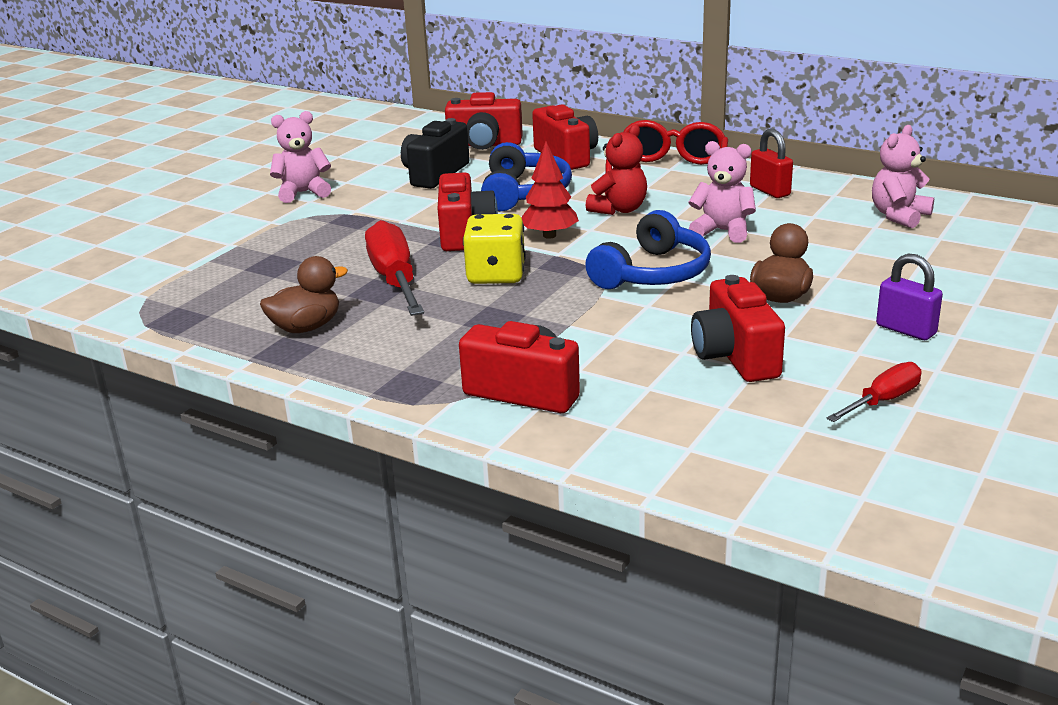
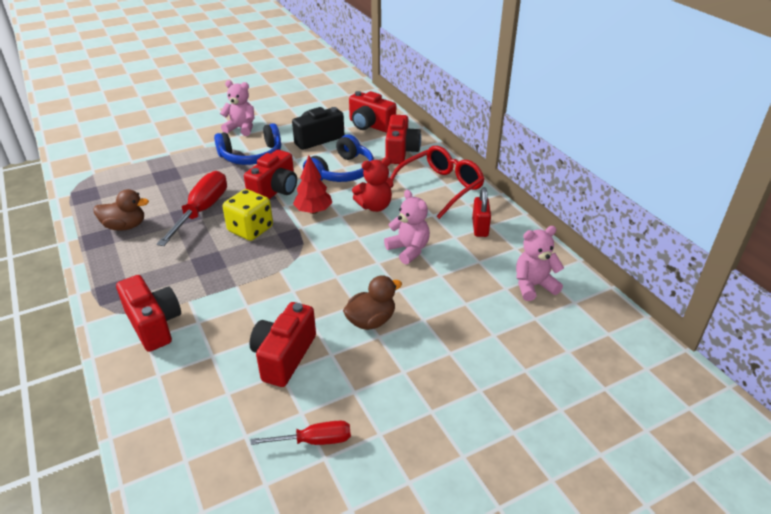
camera: 30 degrees right, 10 degrees up
blue headphones [585,210,711,289] -> blue headphones moved to [214,123,281,165]
purple padlock [876,254,943,340] -> none

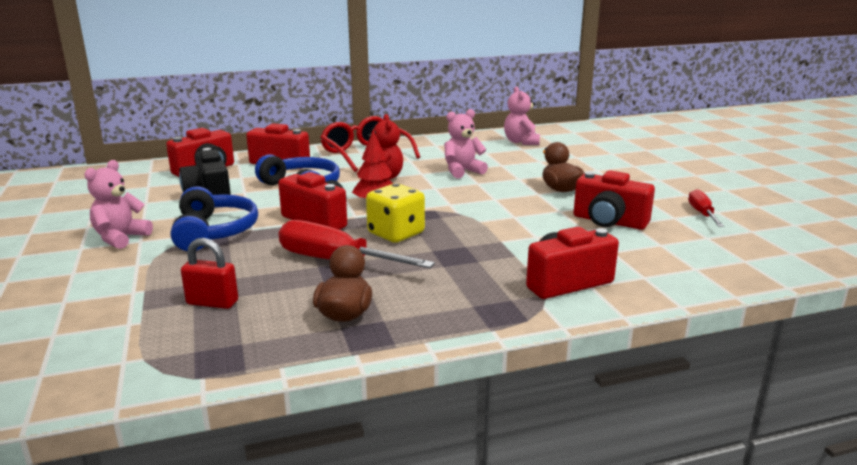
camera: 80 degrees left, 15 degrees down
red padlock [472,187,491,237] -> red padlock moved to [181,238,238,309]

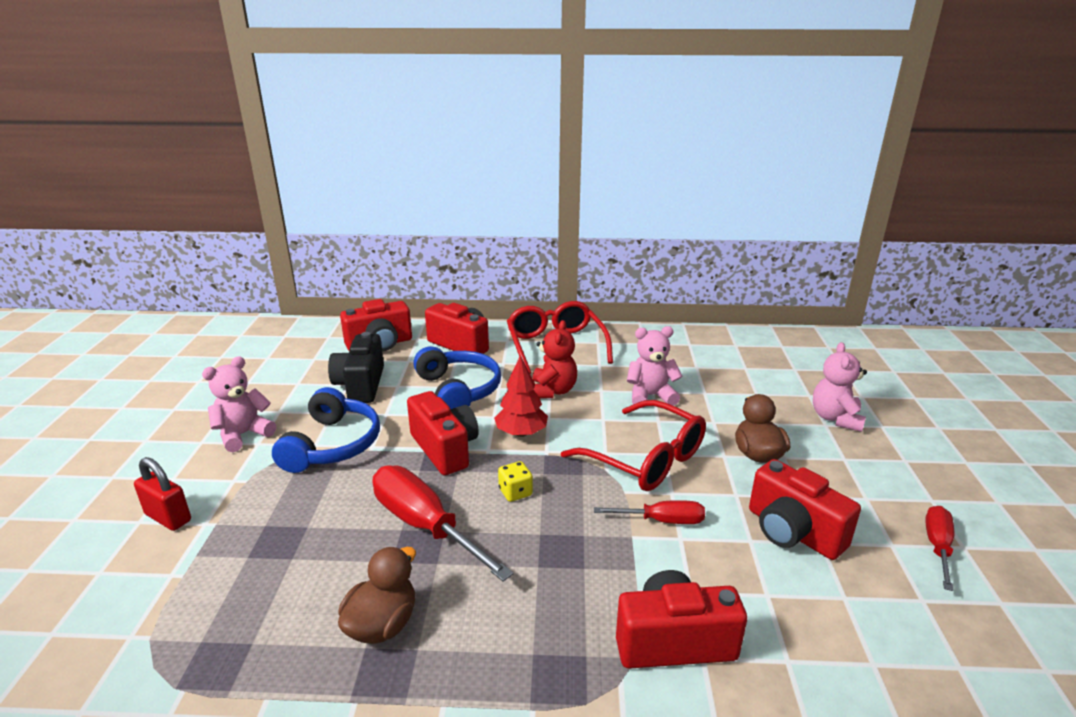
camera: 20 degrees right, 5 degrees up
red padlock [181,238,238,309] -> red padlock moved to [134,457,191,531]
yellow dice [366,183,425,243] -> yellow dice [498,461,533,502], size x0.52
pink teddy bear [504,86,540,145] -> pink teddy bear moved to [813,342,867,432]
none -> red glasses [561,400,706,491]
none -> red screwdriver [594,500,705,524]

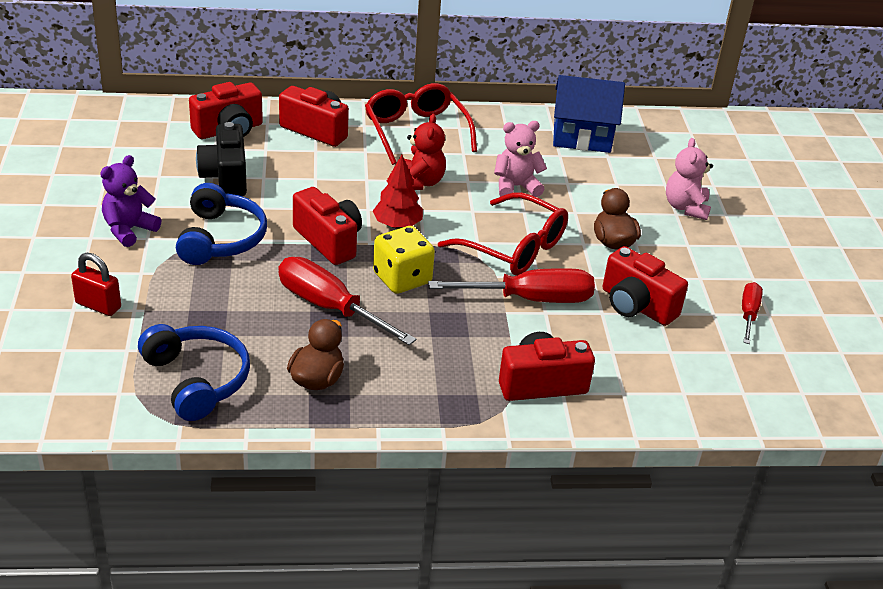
camera: 10 degrees left, 10 degrees up
pink teddy bear [202,356,276,452] -> purple teddy bear [100,155,162,247]
blue headphones [413,346,501,409] -> blue headphones moved to [138,324,250,421]
yellow dice [498,461,533,502] -> yellow dice [373,226,435,294], size x1.92
red screwdriver [594,500,705,524] -> red screwdriver [428,268,595,303], size x1.78
none -> blue house [553,75,625,153]

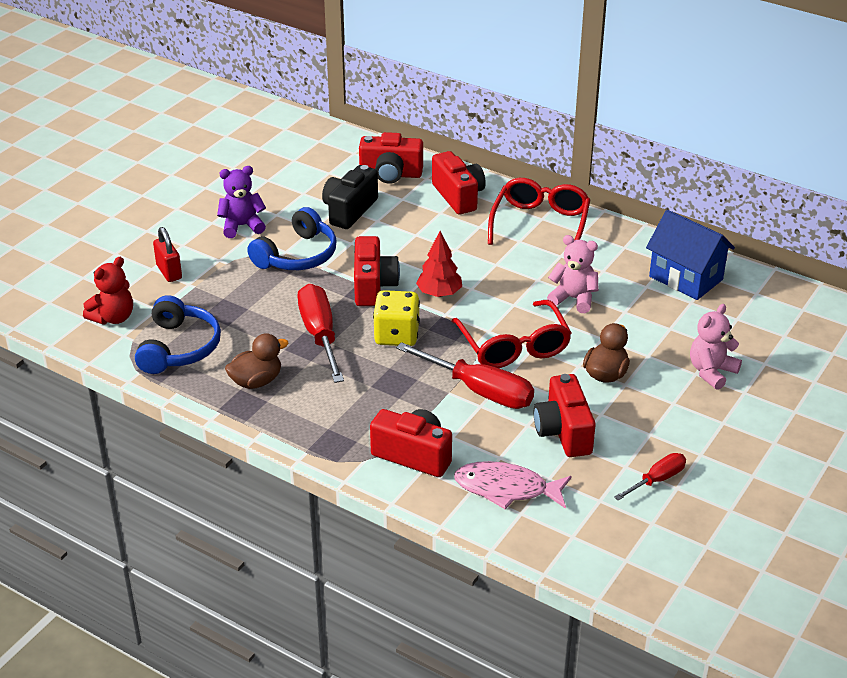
camera: 40 degrees right, 0 degrees up
red teddy bear [404,113,446,190] -> red teddy bear moved to [83,257,133,325]
none -> pink fish [454,461,572,509]

